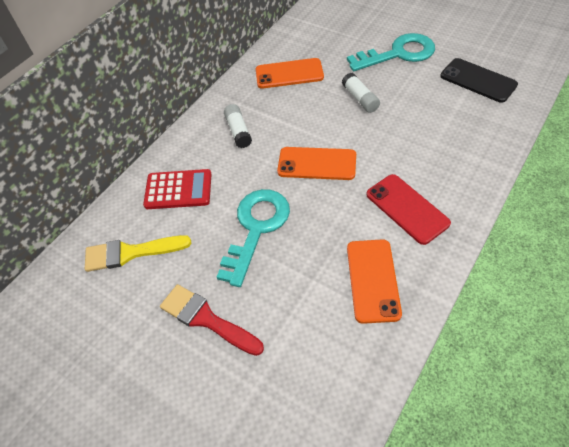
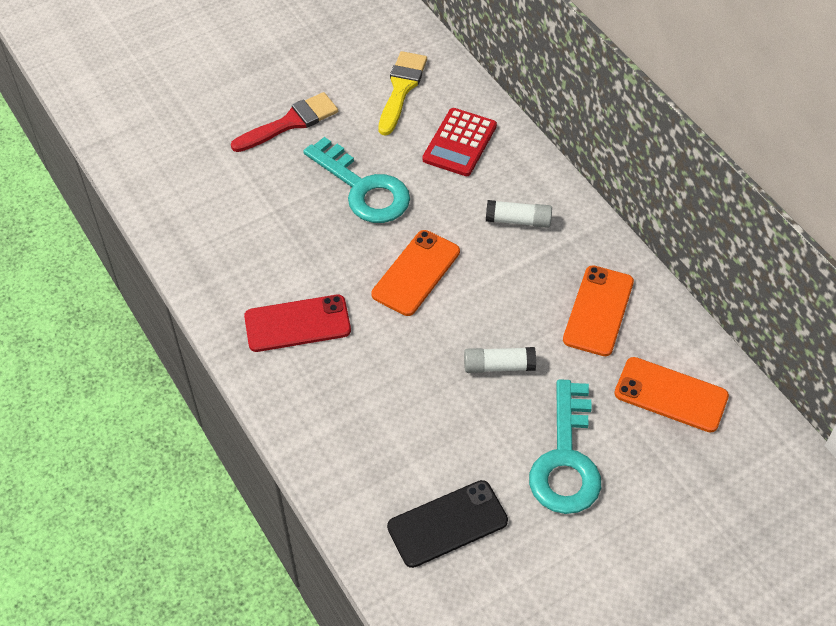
camera: 110 degrees right, 0 degrees up
orange phone [347,239,402,324] -> orange phone moved to [614,357,729,433]

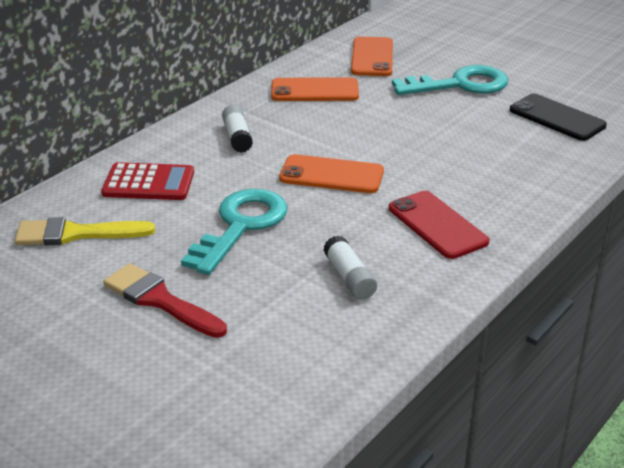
camera: 110 degrees left, 20 degrees down
white glue stick [464,347,536,373] -> white glue stick moved to [324,236,377,299]

